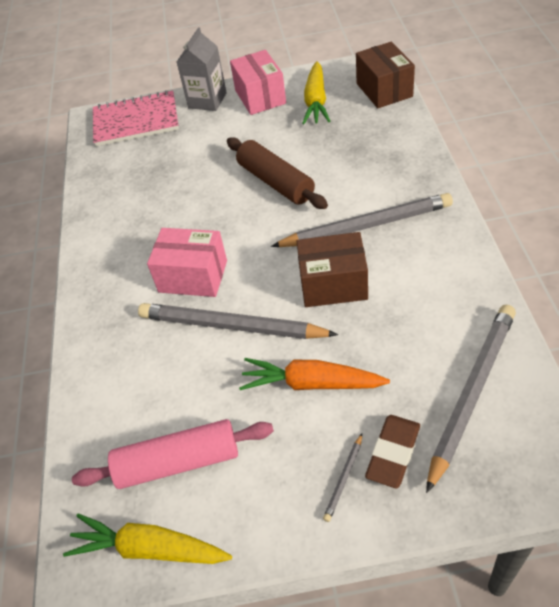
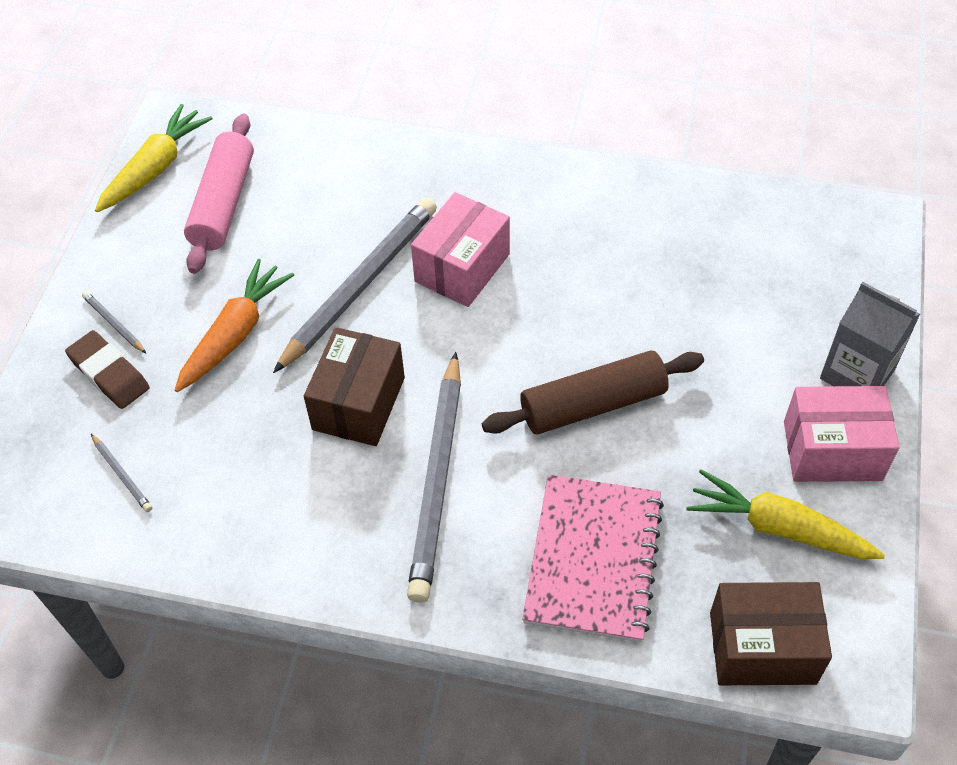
camera: 105 degrees right, 5 degrees up
pink notebook [93,90,179,146] -> pink notebook moved to [522,475,664,642]
grey pencil [426,305,516,493] -> grey pencil [91,434,152,512], size x0.41

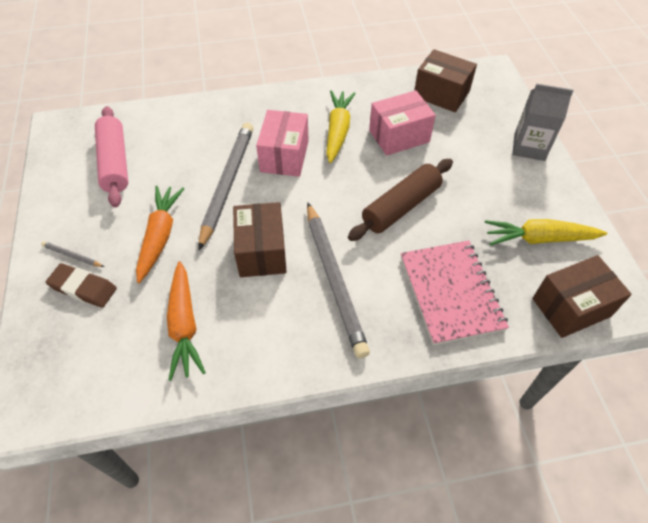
camera: 25 degrees left, 0 degrees up
grey pencil [91,434,152,512] -> none
yellow carrot [95,104,213,212] -> yellow carrot moved to [326,90,356,163]
pink box [784,386,900,482] -> pink box moved to [369,90,436,156]
none -> orange carrot [167,261,206,381]
none -> brown box [414,49,477,112]

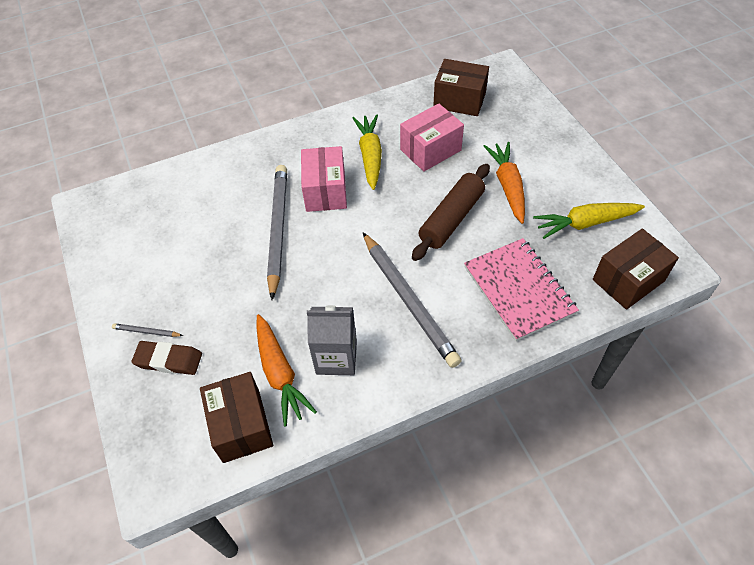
camera: 10 degrees left, 0 degrees up
pink rolling pin [95,106,128,208] -> none
orange carrot [136,186,185,283] -> orange carrot moved to [484,142,525,224]
brown box [233,202,287,277] -> brown box moved to [200,372,273,463]
grey carton [512,84,574,161] -> grey carton moved to [307,305,357,375]

